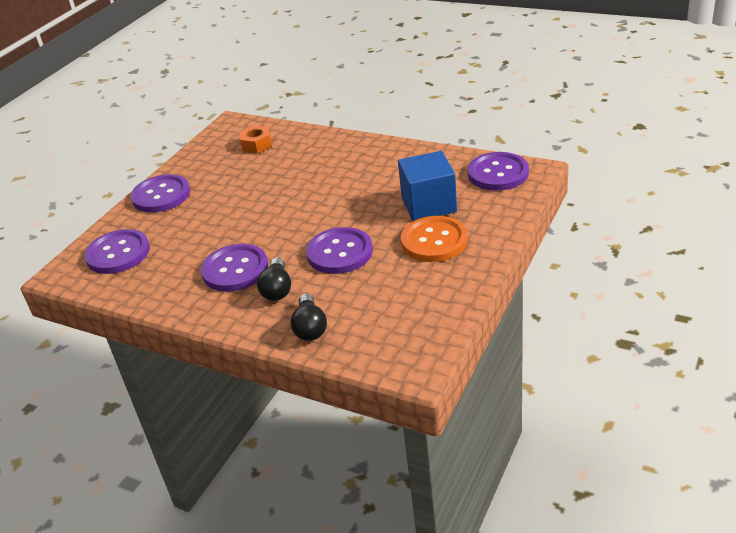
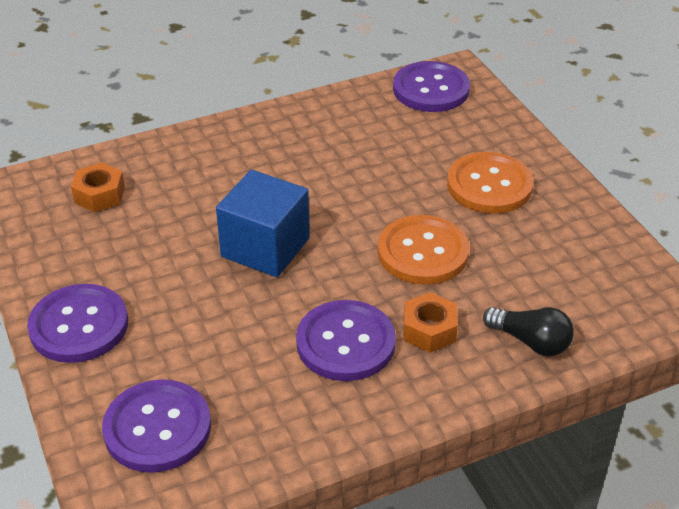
camera: 55 degrees left, 5 degrees up
black light bulb [257,257,291,301] -> orange nut [403,292,458,353]
purple button [306,227,373,274] -> orange button [378,215,469,285]
blue cube [398,151,457,221] -> blue cube moved to [216,170,310,277]

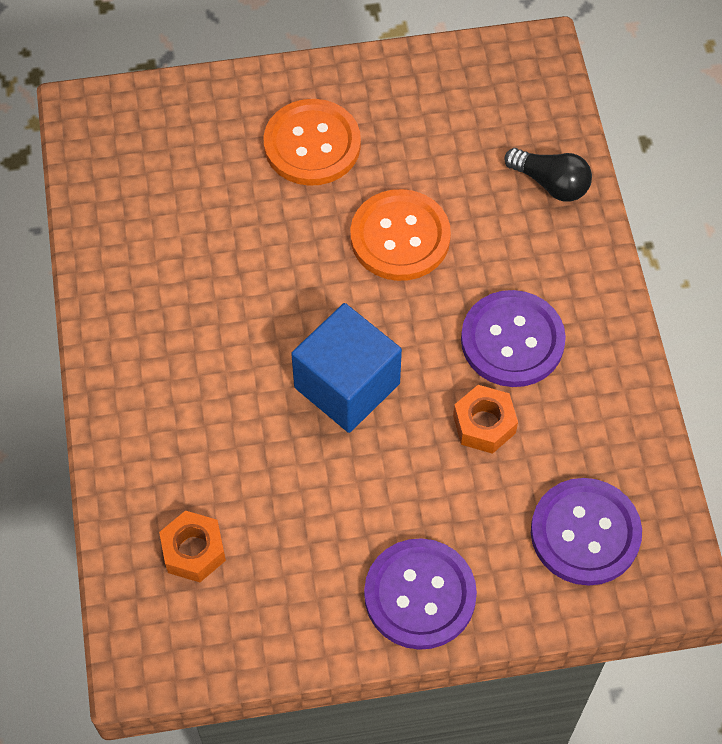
camera: 75 degrees left, 20 degrees up
purple button [393,61,470,112] -> none
orange nut [403,292,458,353] -> orange nut moved to [453,385,518,454]
black light bulb [483,307,574,356] -> black light bulb turned 75 degrees clockwise [504,148,592,202]

